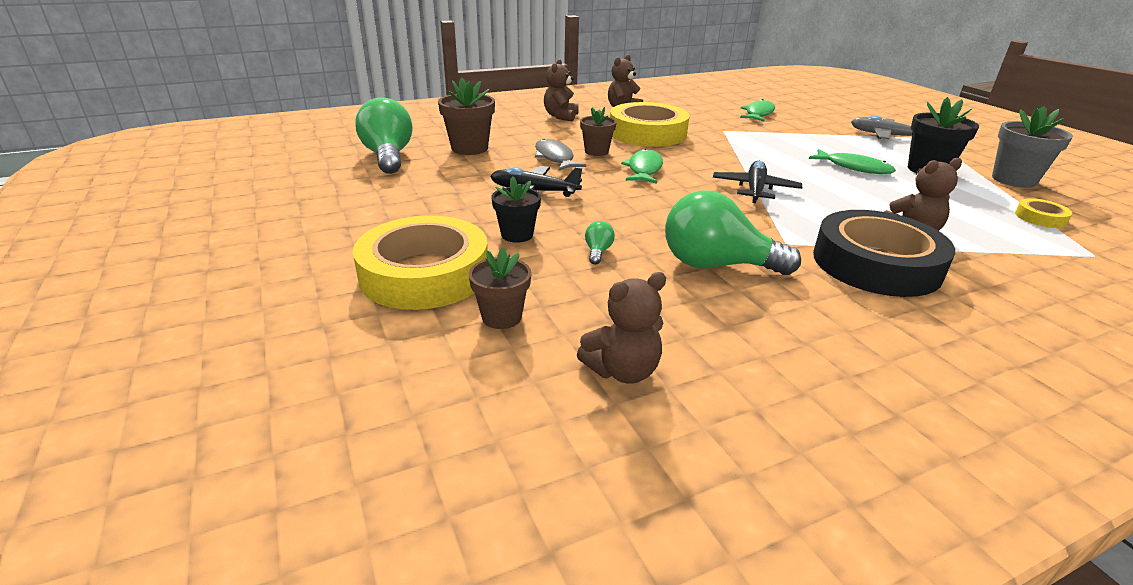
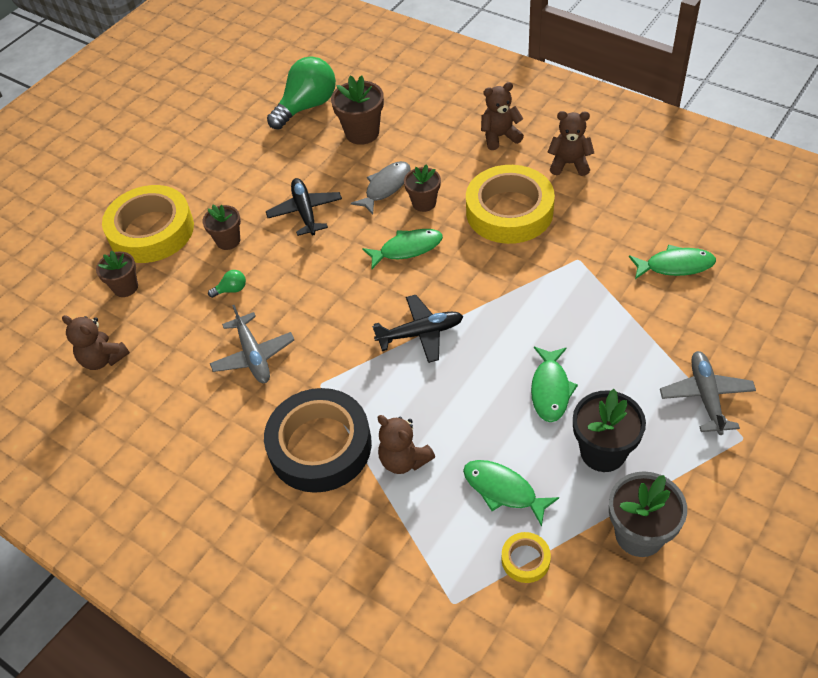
camera: 65 degrees right, 20 degrees up
black flower pot [491,176,541,243] -> brown flower pot [202,205,241,250]
green light bulb [665,190,801,275] -> grey plane [210,305,294,383]
none -> green fish [463,460,559,527]

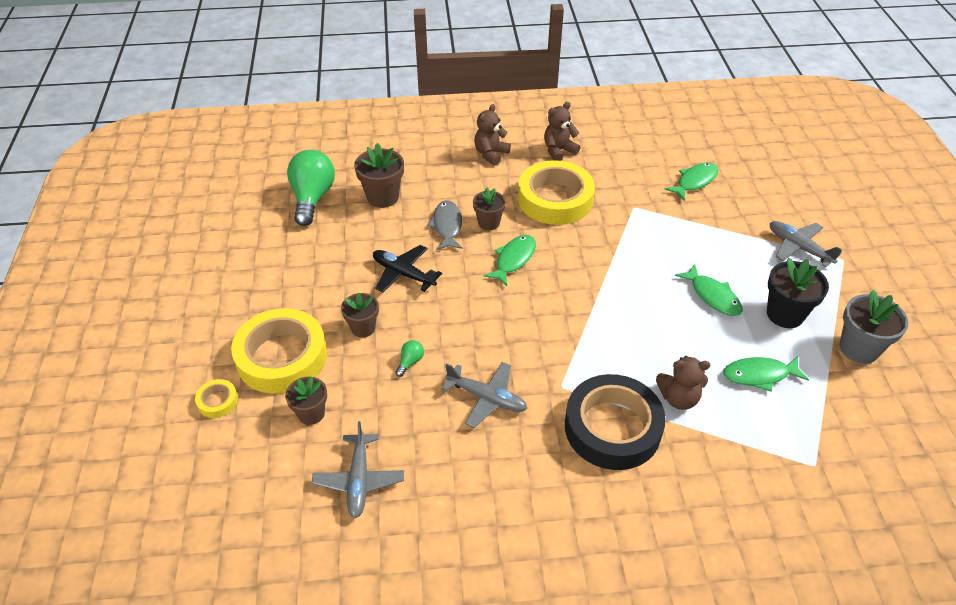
camera: 45 degrees left, 5 degrees down
brown teddy bear [62,315,130,370] -> grey plane [312,421,404,518]
black plane [372,295,463,363] -> none
yellow tape [502,532,551,583] -> yellow tape moved to [195,379,238,418]

